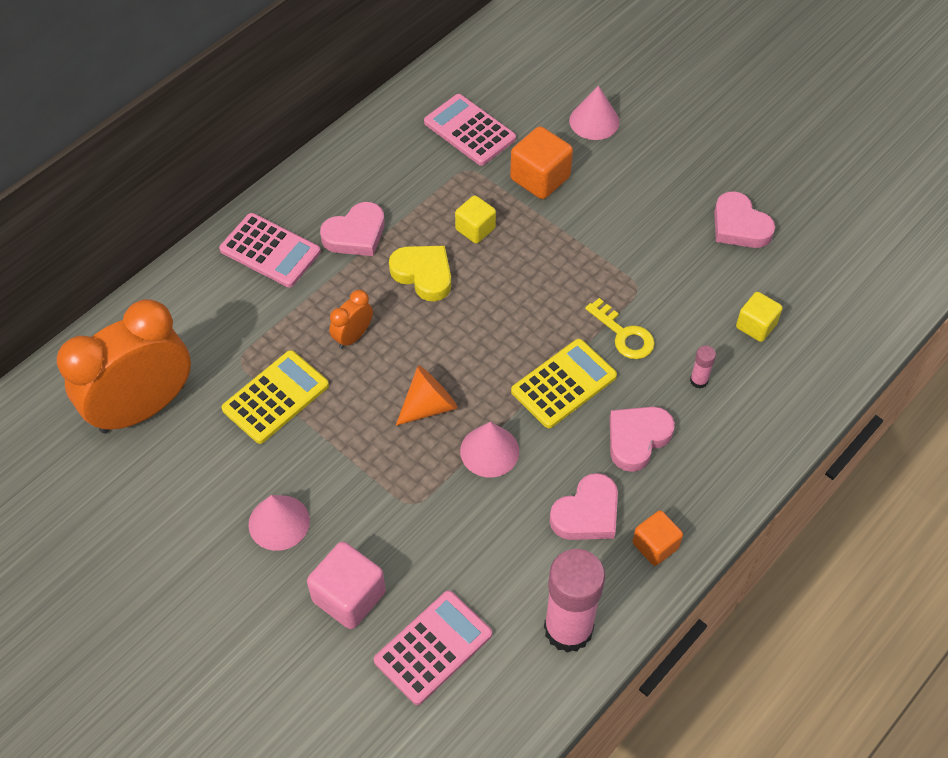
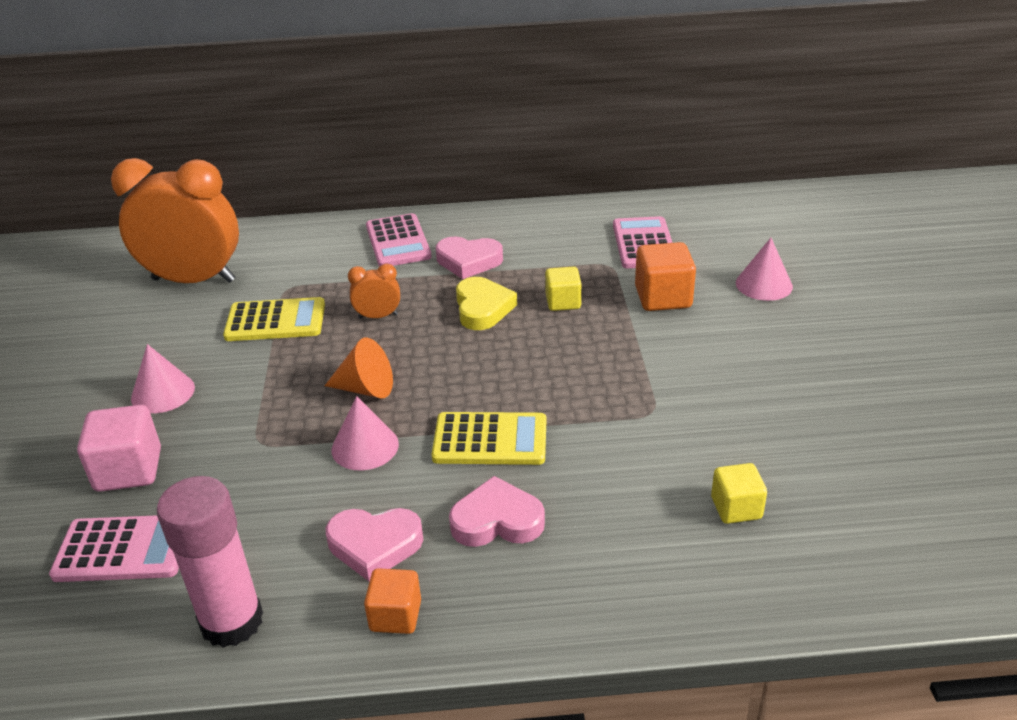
camera: 45 degrees right, 20 degrees down
yellow key [585,298,655,359] -> none
pink glue stick [690,346,716,389] -> none
pink heart [714,191,775,248] -> none

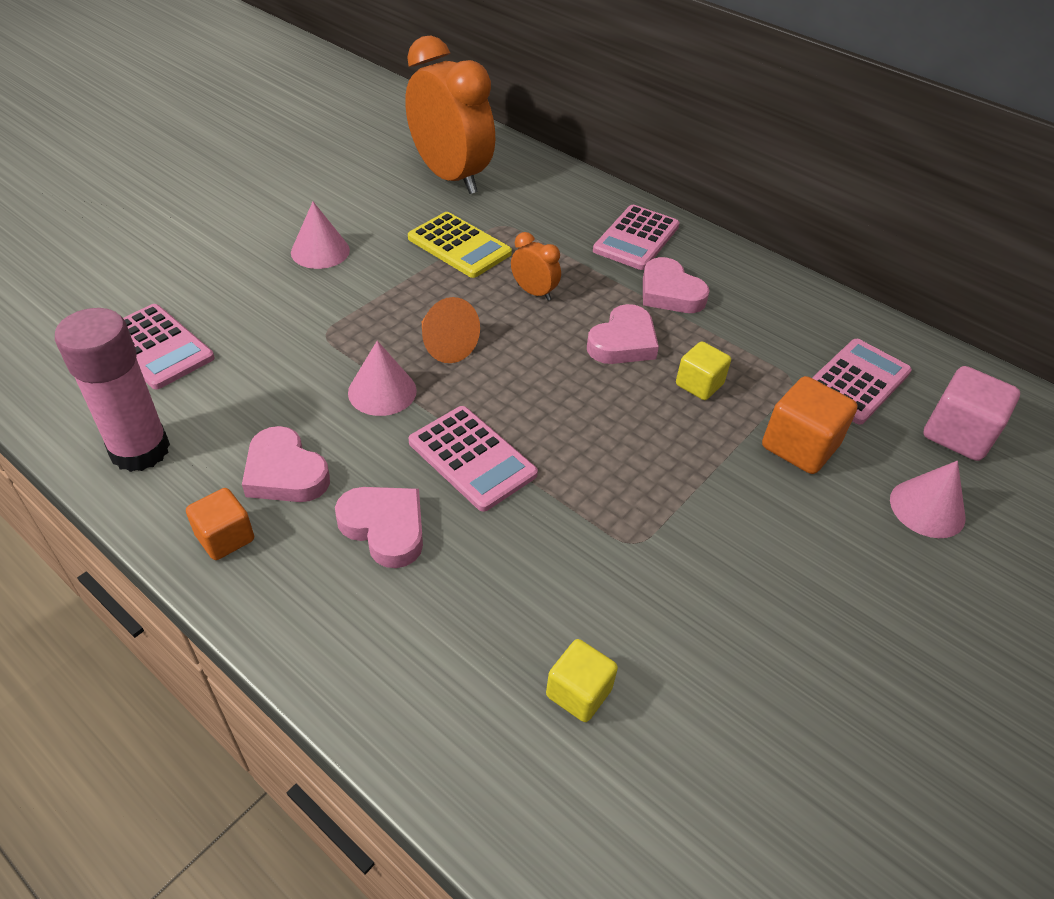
camera: 40 degrees right, 10 degrees up
pink cube [77,405,161,492] -> pink cube moved to [923,366,1020,461]
yellow calculator [431,412,546,465] -> pink calculator [408,406,538,512]
yellow heart [456,277,517,330] -> pink heart [587,304,659,364]

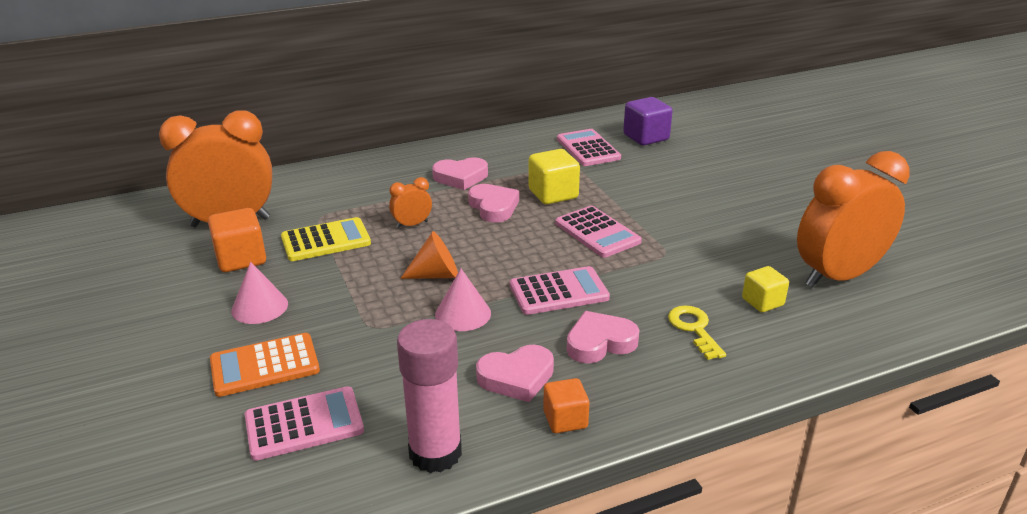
camera: 60 degrees left, 15 degrees down
pink calculator [593,205,680,270] -> pink calculator moved to [555,206,642,258]
yellow cube [676,341,731,400] -> yellow cube [529,149,580,204], size x1.54
orange cube [762,376,858,474] -> orange cube moved to [208,208,266,272]
pink cone [890,461,965,538] -> none
pink cube [923,366,1020,461] -> purple cube [623,97,672,146]
none -> orange calculator [210,333,320,397]
none -> yellow key [668,305,726,360]
none -> orange clock [797,151,910,288]

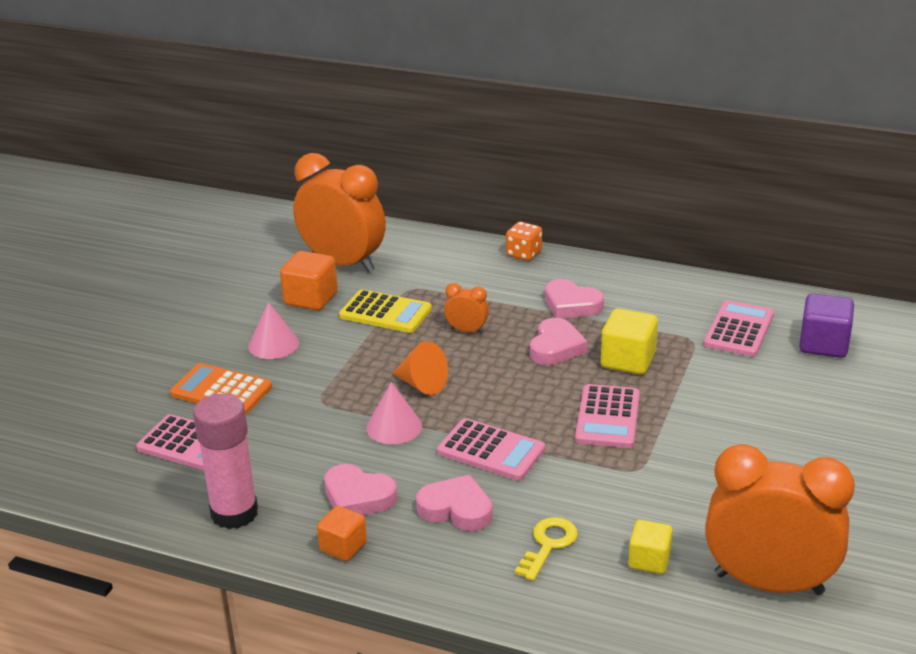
camera: 45 degrees right, 0 degrees up
none -> orange dice [506,222,542,261]

